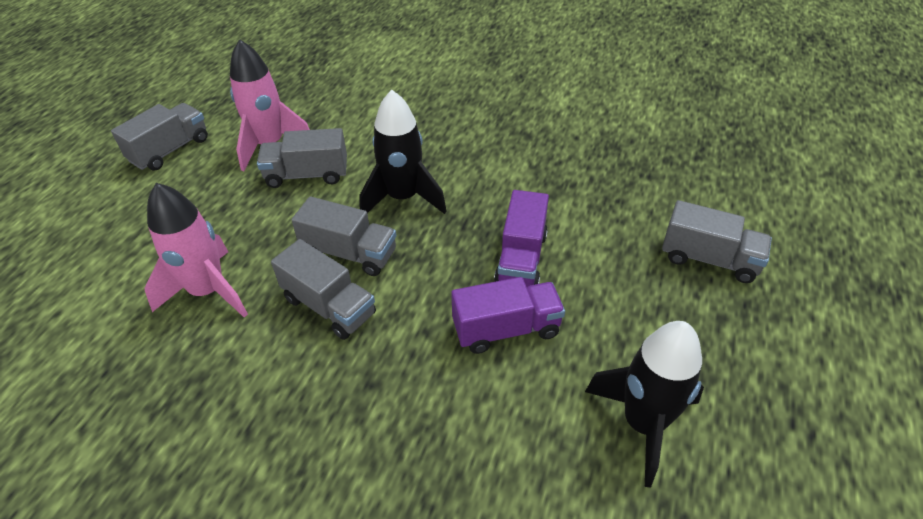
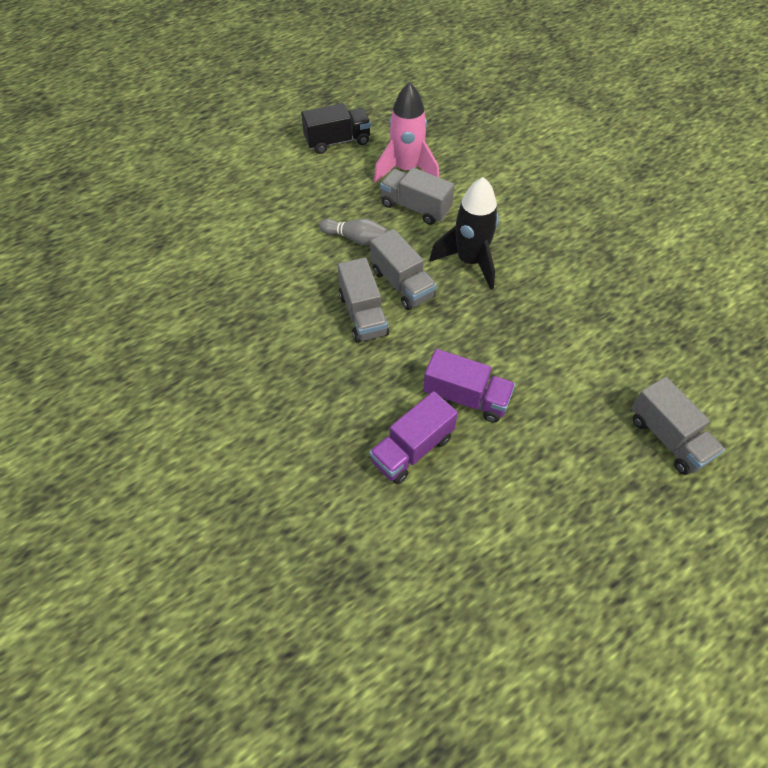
camera: 35 degrees right, 10 degrees up
grey truck [111,103,208,170] -> black truck [301,103,371,154]
pink rocket [144,183,248,318] -> none
purple truck [494,190,549,287] -> purple truck moved to [369,391,458,484]
black rocket [585,321,704,488] -> none
none -> grey bowling pin [319,219,388,245]

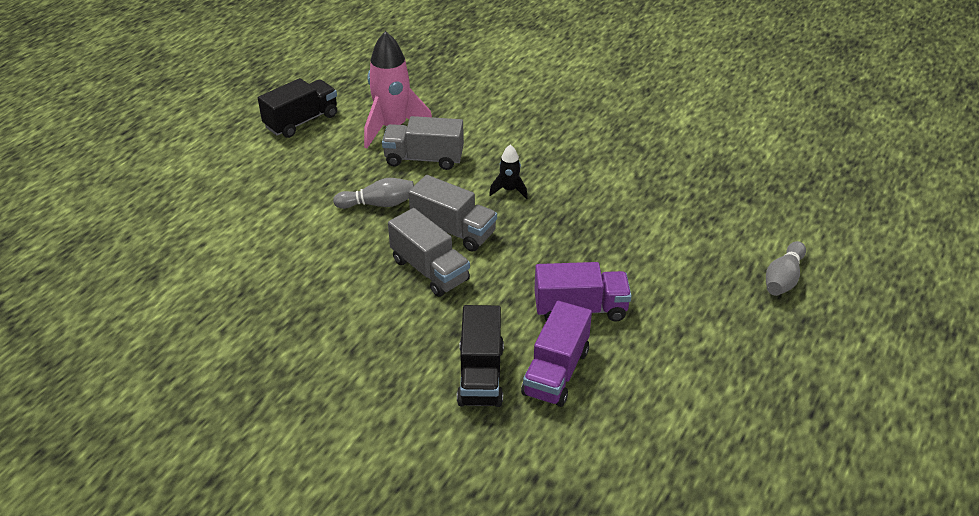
camera: 25 degrees left, 15 degrees down
black rocket [429,177,499,290] -> black rocket [489,145,528,199], size x0.48
grey truck [631,377,725,475] -> grey bowling pin [766,241,806,296]
none -> black truck [457,305,504,407]

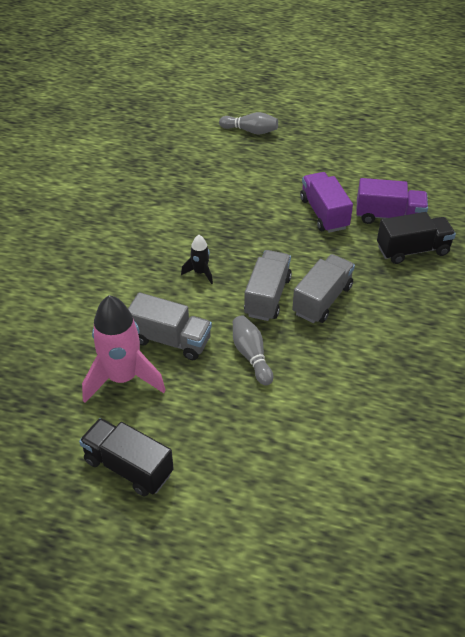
camera: 105 degrees left, 5 degrees up
grey truck [382,116,464,170] -> grey truck turned 60 degrees counterclockwise [128,292,212,360]

